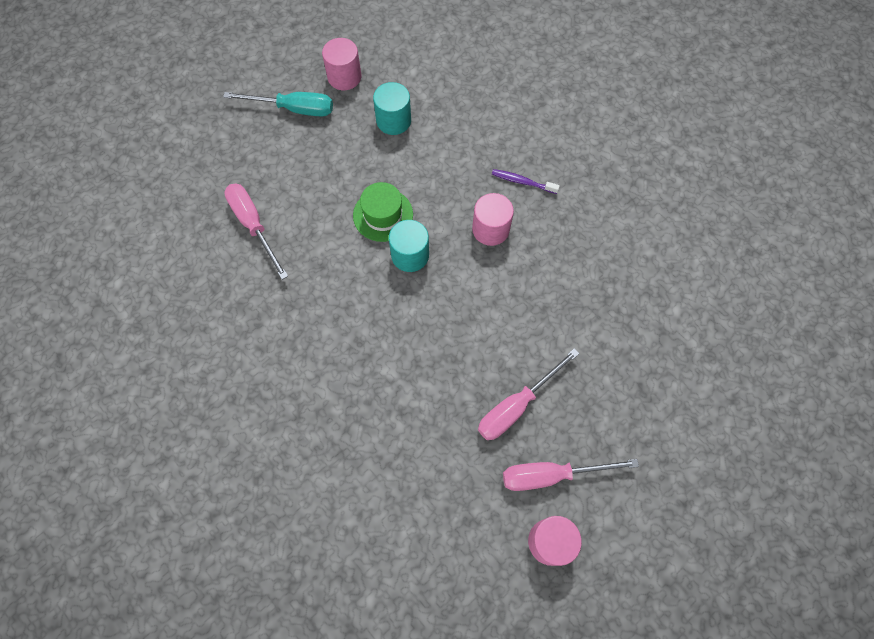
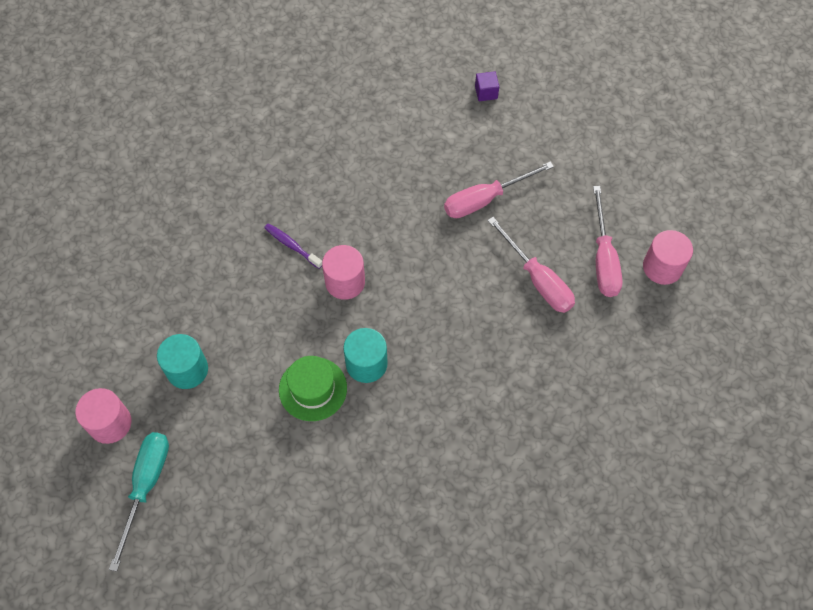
camera: 85 degrees left, 5 degrees down
pink screwdriver [224,183,288,280] -> pink screwdriver moved to [444,162,554,218]
purple toothbrush [492,169,560,194] -> purple toothbrush turned 105 degrees clockwise [264,223,322,269]
none -> purple cube [475,71,499,101]

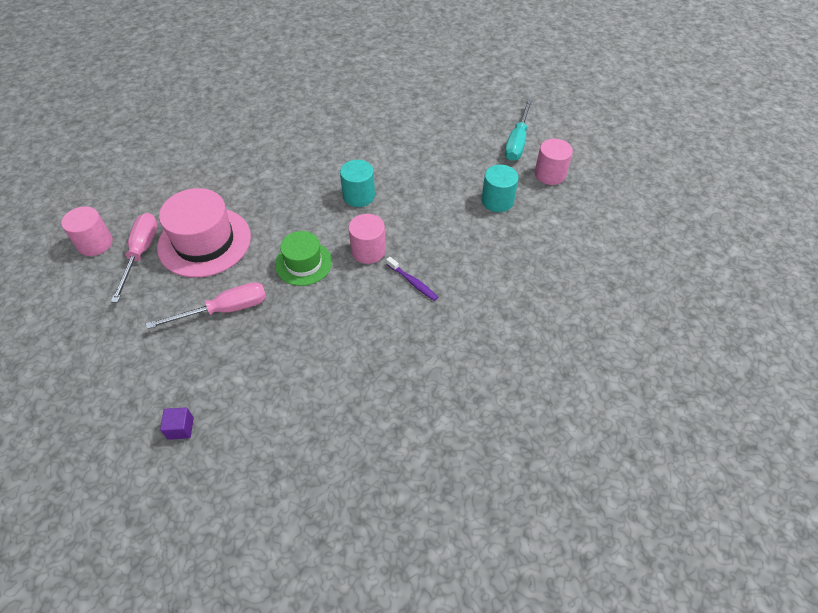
camera: 175 degrees left, 10 degrees down
green hat [279,356,347,421] -> green hat moved to [275,231,332,286]
pink screwdriver [487,217,575,313] -> pink hat [157,188,251,278]

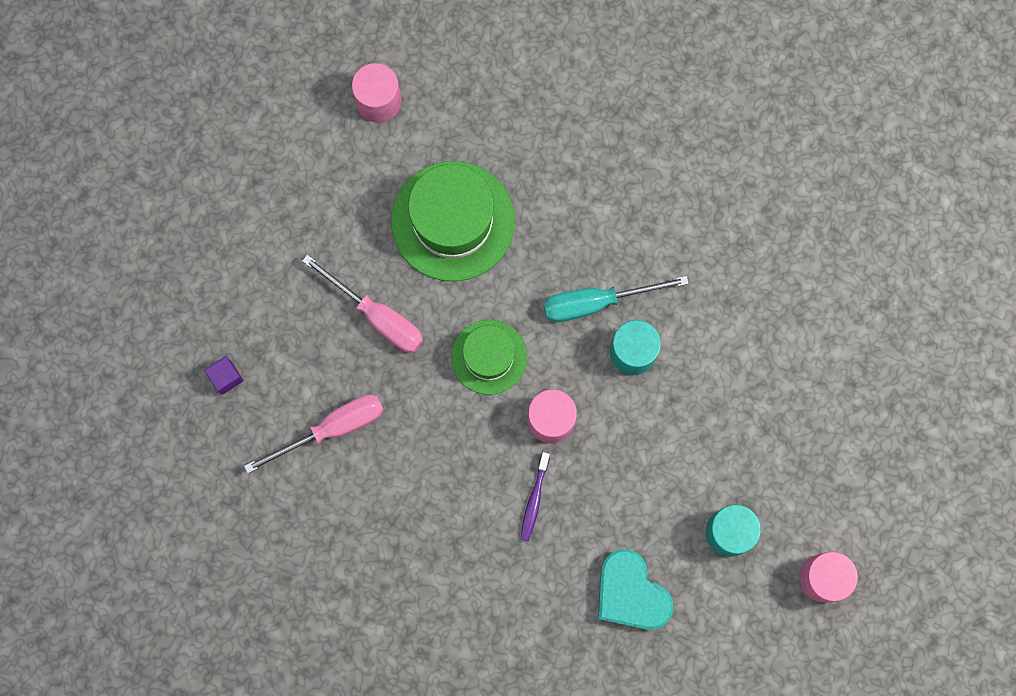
camera: 60 degrees right, 25 degrees up
pink screwdriver [111,213,158,303] -> pink screwdriver moved to [244,394,384,473]
pink hat [157,188,251,278] -> green hat [391,161,515,282]
turquoise screwdriver [505,99,533,161] -> turquoise screwdriver moved to [544,276,689,322]
none -> turquoise heart [598,549,673,630]

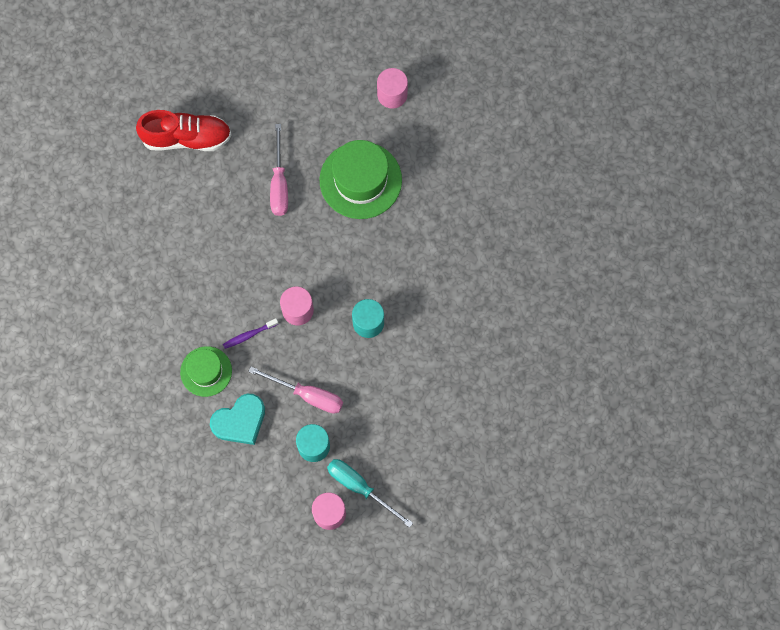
camera: 50 degrees right, 5 degrees down
purple cube [204,356,243,395] -> red shoe [136,110,232,151]
pink screwdriver [244,394,384,473] -> pink screwdriver moved to [248,367,343,414]
green hat [451,320,527,395] -> green hat moved to [180,346,232,397]
turquoise screwdriver [544,276,689,322] -> turquoise screwdriver moved to [327,459,413,528]
turquoise heart [598,549,673,630] -> turquoise heart turned 135 degrees counterclockwise [210,394,265,445]

